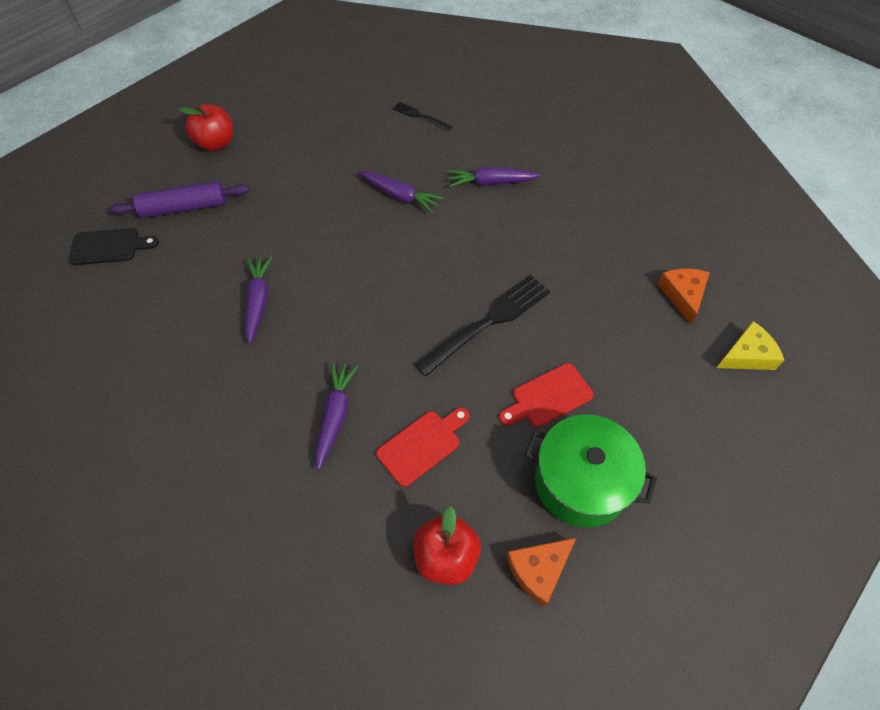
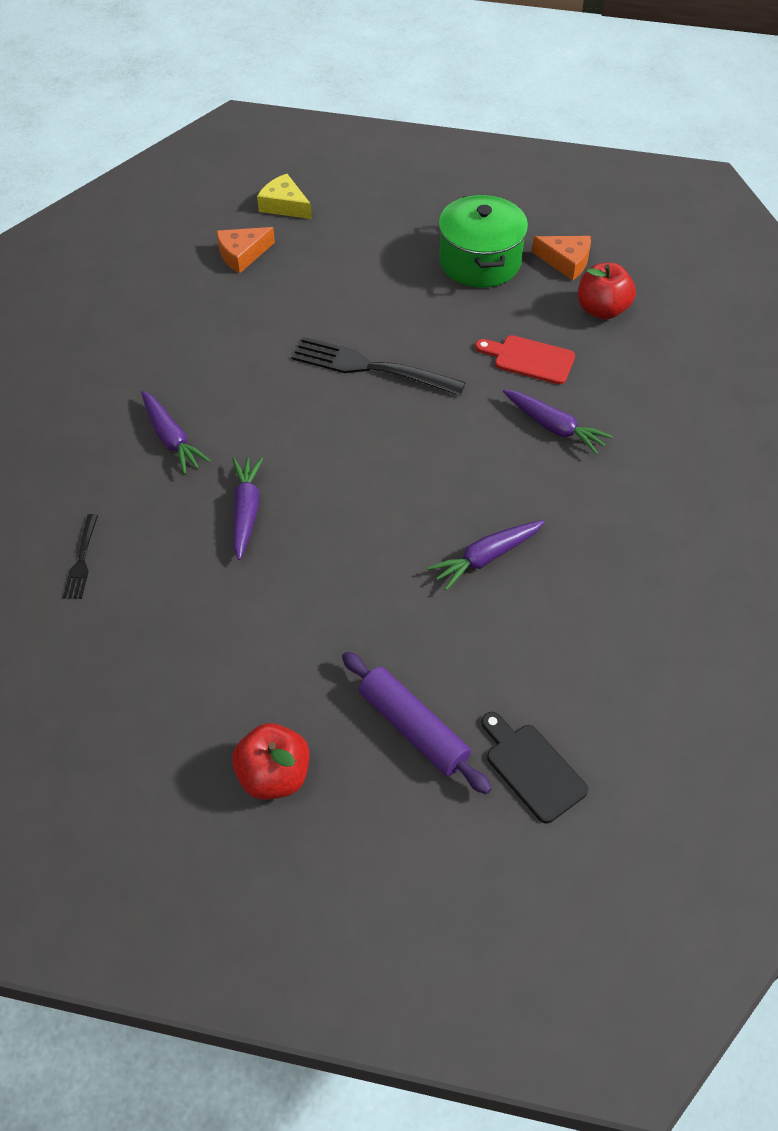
camera: 120 degrees left, 5 degrees down
purple carrot [315,362,358,470] -> purple carrot turned 120 degrees counterclockwise [503,390,613,455]
red cutting board [499,363,594,427] -> none

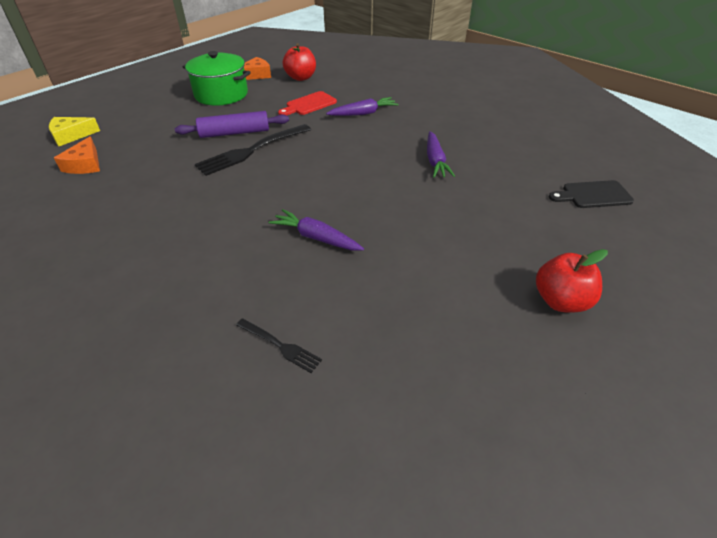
camera: 60 degrees left, 10 degrees down
purple carrot [141,391,211,475] -> none
purple rolling pin [342,652,492,794] -> purple rolling pin moved to [175,111,289,138]

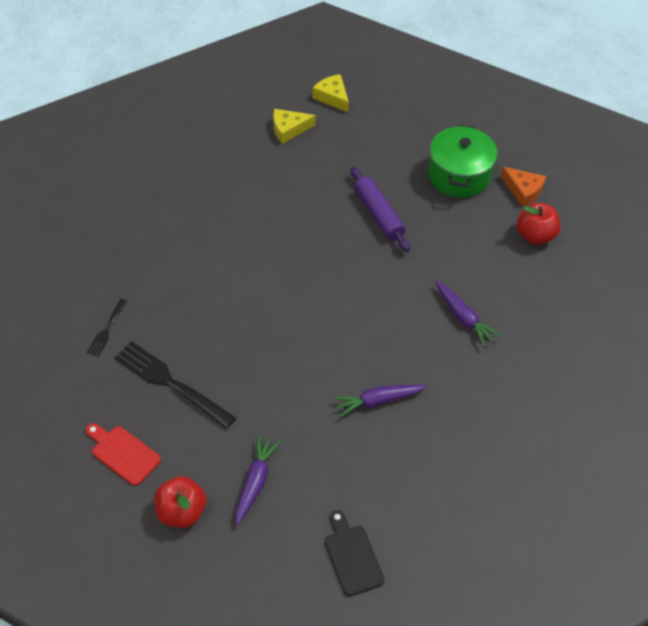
camera: 75 degrees right, 10 degrees up
orange cheese [54,136,100,174] -> yellow cheese [273,109,316,144]
black fork [195,124,311,176] -> black fork moved to [114,341,236,429]
purple carrot [269,209,364,250] -> purple carrot moved to [236,435,280,526]
red cutting board [278,91,337,116] -> red cutting board moved to [86,423,161,486]

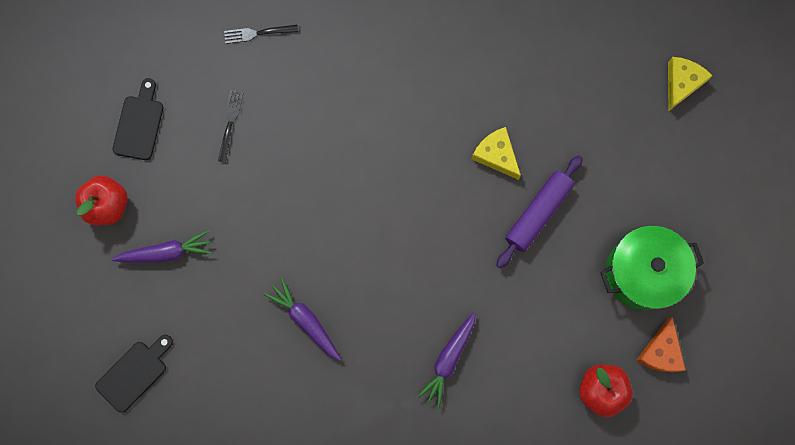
camera: 65 degrees right, 25 degrees up
red cutting board [86,423,161,486] -> black cutting board [113,78,163,160]
black fork [114,341,236,429] -> black fork [218,90,244,163], size x0.51
yellow cheese [273,109,316,144] -> yellow cheese moved to [471,127,521,180]

